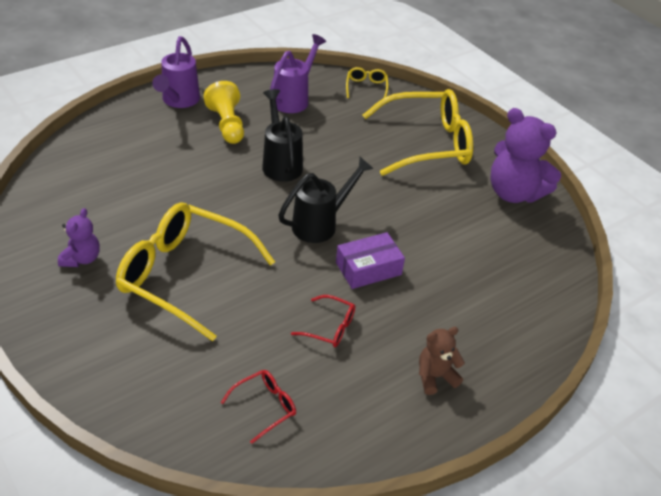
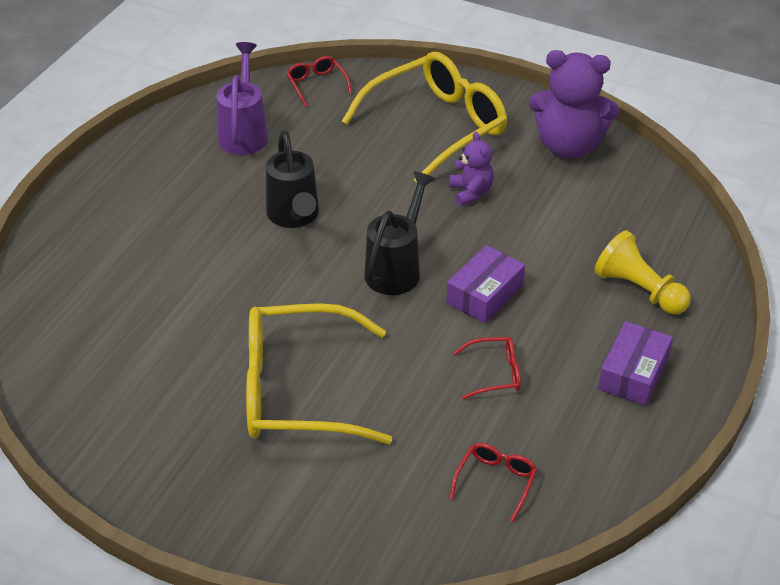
camera: 25 degrees left, 0 degrees up
purple teddy bear [58,208,100,267] -> purple teddy bear moved to [449,132,494,206]
purple watering can [152,36,200,108] -> none
yellow pawn [203,81,244,144] -> yellow pawn moved to [594,230,691,314]
black watering can [262,89,303,182] -> black watering can turned 150 degrees counterclockwise [266,130,319,228]
yellow glasses [346,67,388,98] -> red glasses [286,56,352,107]
brown teddy bear [419,327,465,395] -> purple box [598,321,673,406]

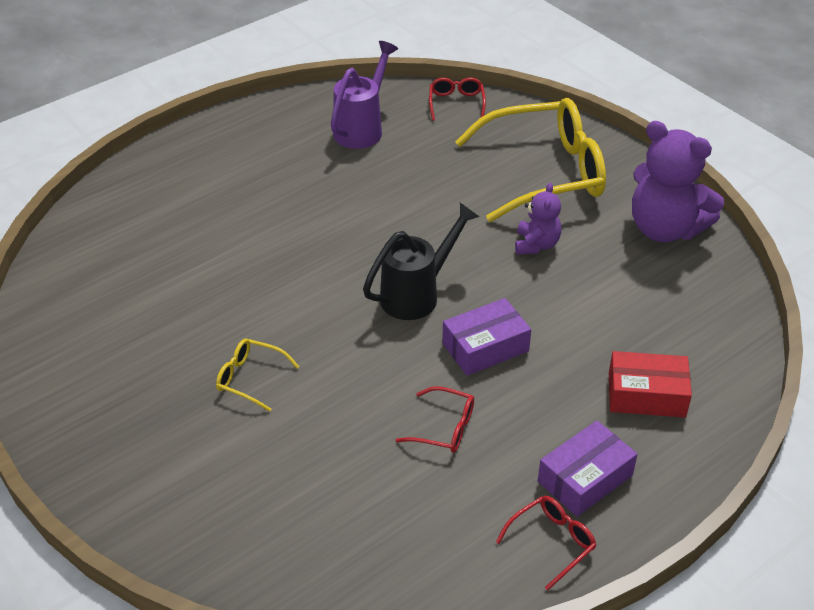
camera: 25 degrees right, 0 degrees up
yellow glasses [246,303,392,444] -> yellow glasses [216,338,299,412], size x0.42
black watering can [266,130,319,228] -> none
red glasses [450,443,537,522] -> red glasses moved to [496,496,597,590]
yellow pawn [594,230,691,314] -> red box [609,351,692,417]

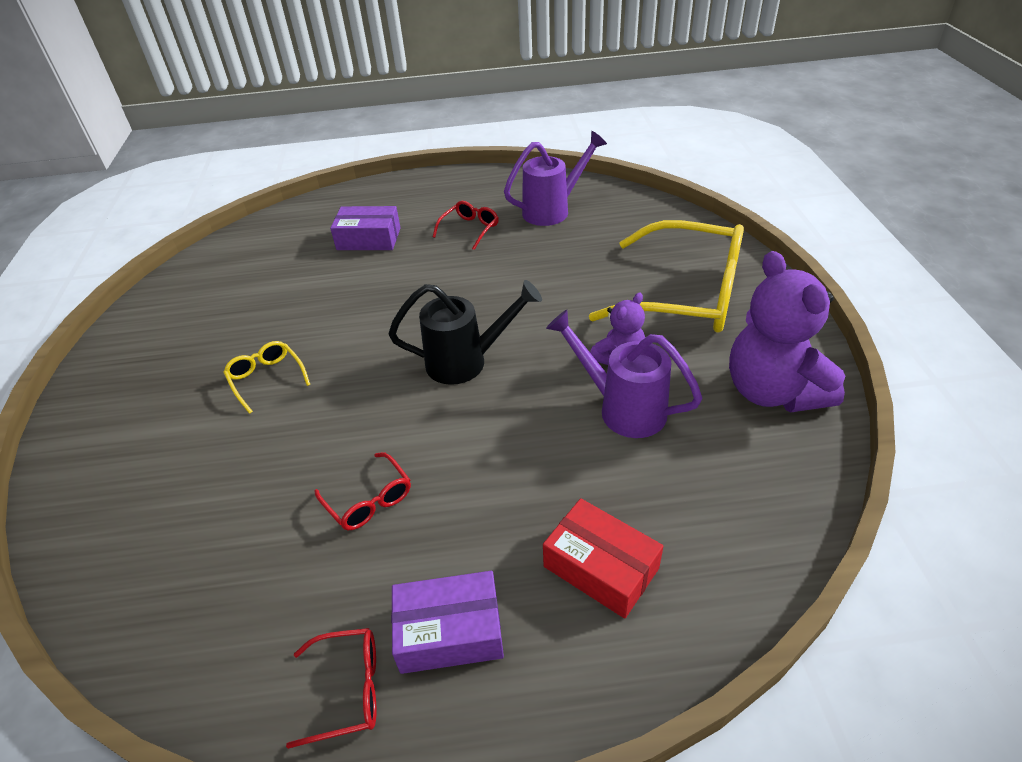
camera: 35 degrees right, 0 degrees up
red glasses [429,77,486,121] -> red glasses moved to [433,201,499,250]
purple box [442,298,531,376] -> purple box moved to [330,206,401,250]
none -> purple watering can [546,310,703,438]

